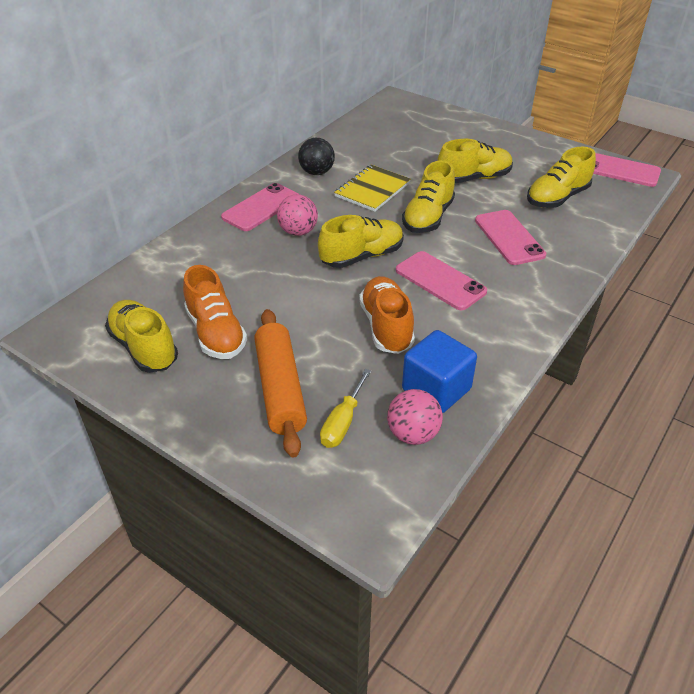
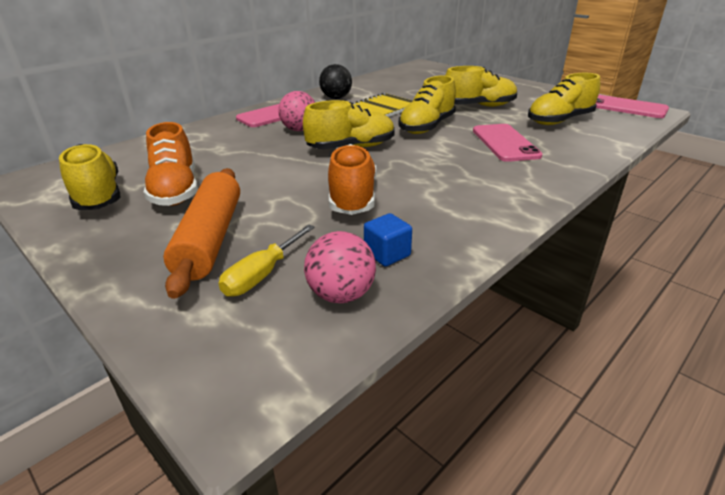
camera: 10 degrees right, 10 degrees down
pink phone [396,251,487,311] -> none
blue cube [402,330,477,413] -> blue cube [364,213,412,266], size x0.56

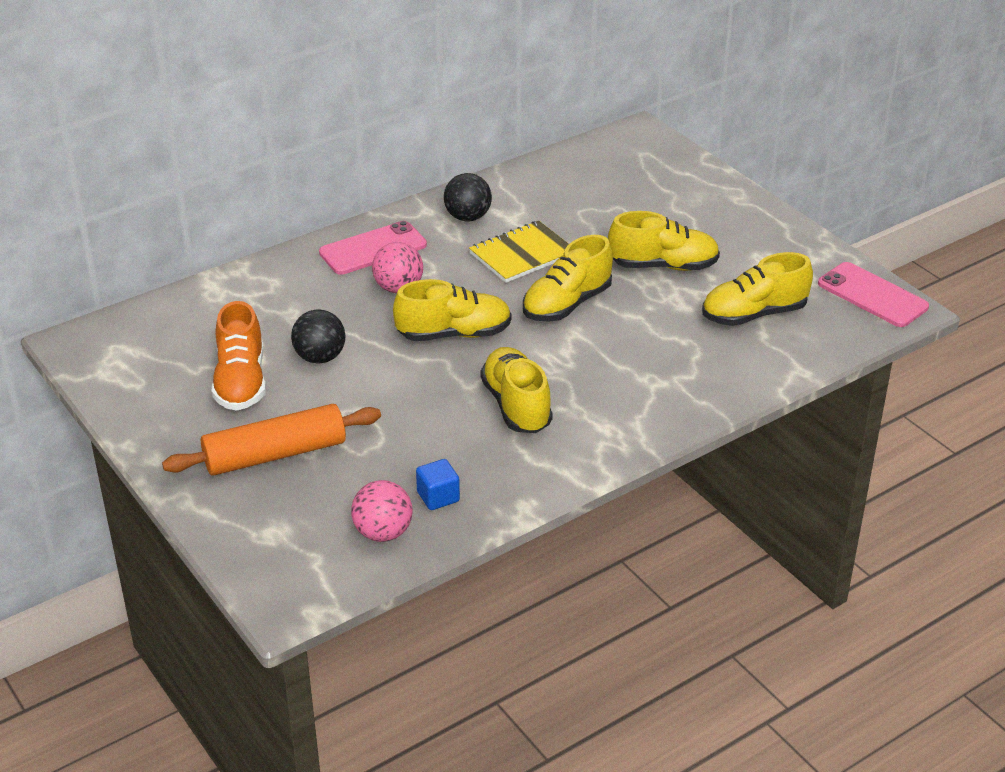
camera: 10 degrees right, 5 degrees up
yellow shoe [59,144,120,210] -> yellow shoe moved to [480,347,553,433]
orange rolling pin [163,168,240,299] -> orange rolling pin turned 60 degrees clockwise [162,404,381,476]
yellow screwdriver [219,224,315,297] -> none
orange shoe [328,144,376,215] -> none
pink phone [473,124,542,162] -> none
none -> black ball [291,309,346,364]

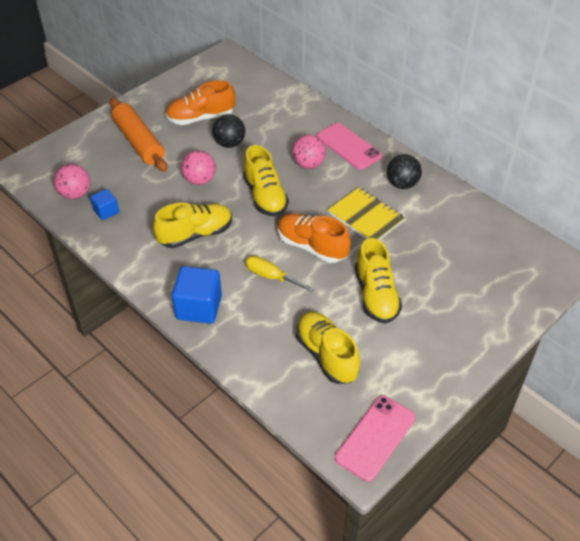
camera: 80 degrees right, 10 degrees up
yellow shoe [523,235,613,322] -> orange shoe [278,213,351,263]
none -> blue cube [172,266,222,324]
none -> pink ball [181,150,216,185]
none -> yellow screwdriver [246,256,314,292]

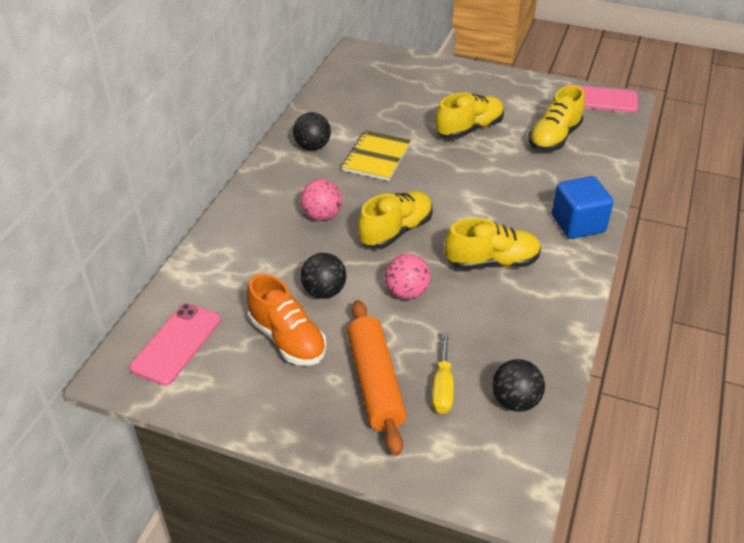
camera: 115 degrees left, 5 degrees down
pink ball [54,164,90,199] -> black ball [492,359,545,412]
blue cube [90,189,119,220] -> none
orange rolling pin [110,98,168,172] -> orange rolling pin turned 45 degrees counterclockwise [347,300,407,456]
yellow shoe [153,203,232,248] -> yellow shoe turned 135 degrees clockwise [445,218,541,270]
yellow screwdriver [246,256,314,292] -> yellow screwdriver moved to [432,332,454,414]
orange shoe [278,213,351,263] -> none
pink phone [317,123,382,170] -> pink phone moved to [129,303,221,386]

